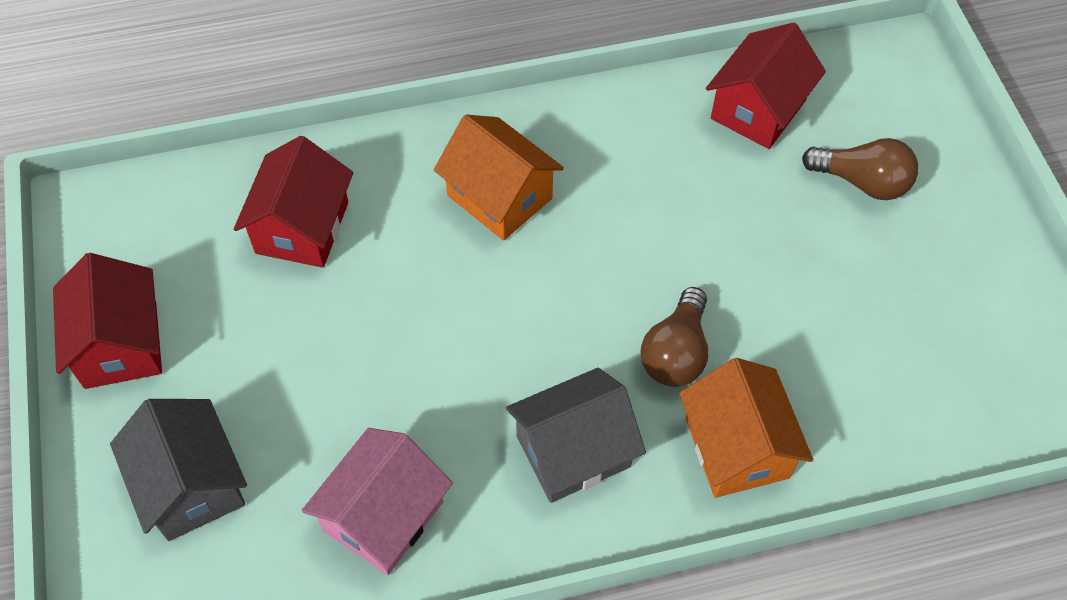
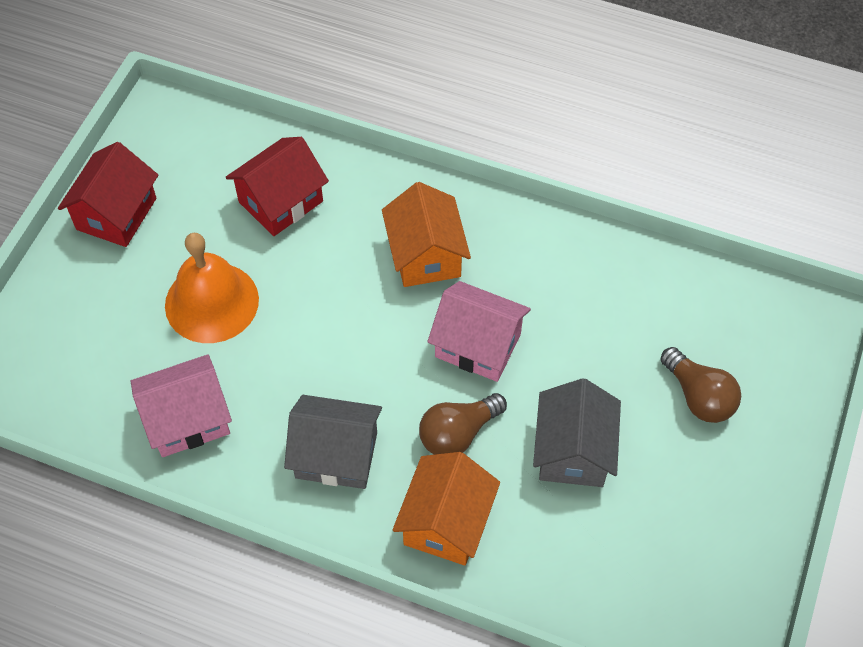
camera: 35 degrees right, 0 degrees up
grey house [110,399,247,541] -> grey house moved to [533,378,621,487]
red house [706,22,826,149] -> none
none -> orange bell [165,233,259,343]
none -> pink house [427,281,531,382]

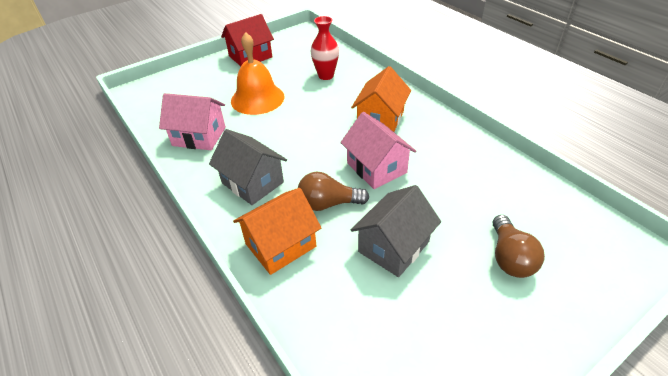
camera: 35 degrees right, 15 degrees down
red house [226,137,329,236] -> red vase [311,16,339,80]

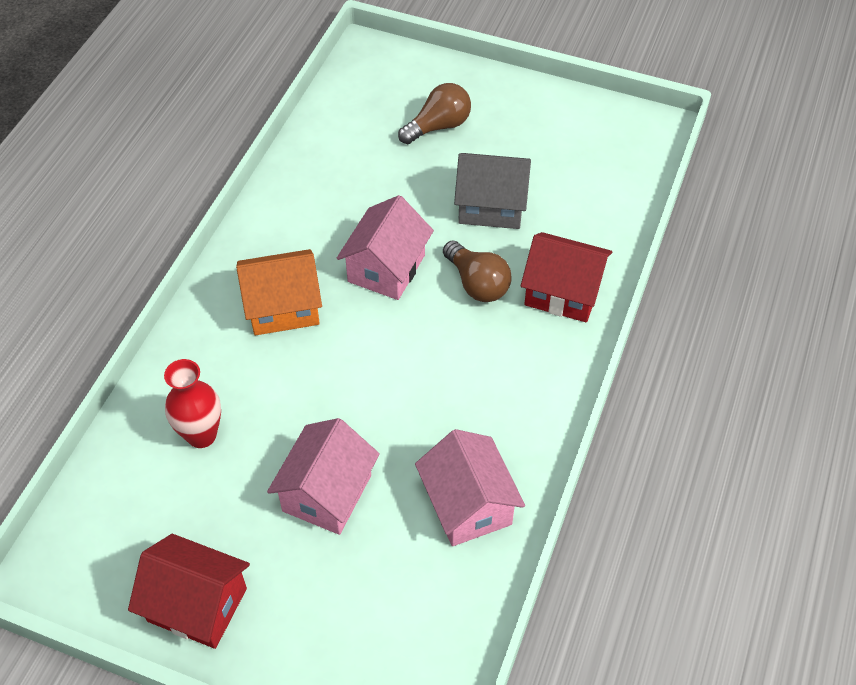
camera: 125 degrees left, 10 degrees up
grey house [209,129,287,205] -> none
orange bell [231,32,284,115] -> pink house [267,418,380,535]
orange house [233,188,321,275] -> red house [521,232,612,322]

